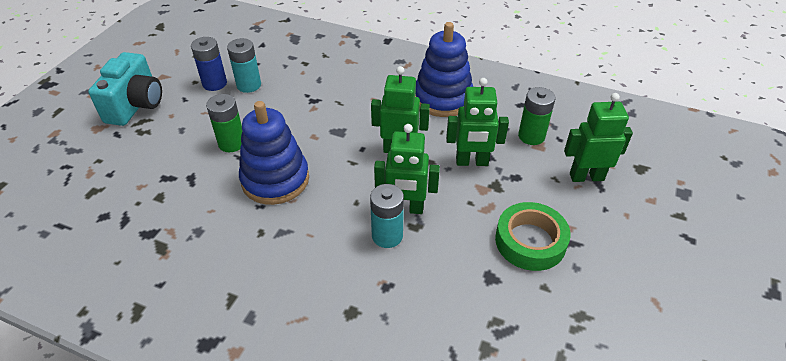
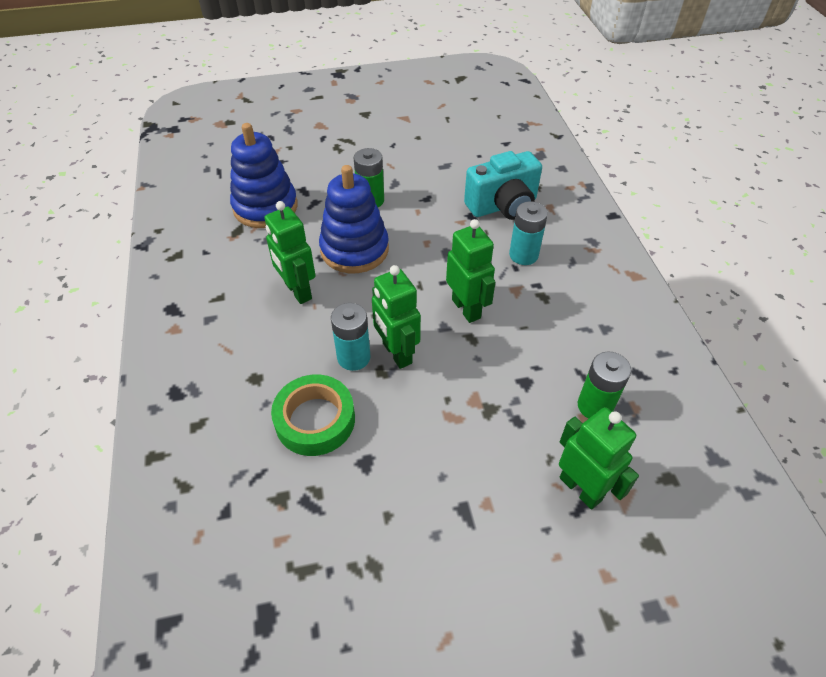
camera: 55 degrees right, 5 degrees up
turquoise camera [88,52,162,126] -> turquoise camera moved to [464,151,542,220]
blue battery [191,37,227,91] -> none
turquoise battery [227,38,261,93] -> turquoise battery moved to [509,201,548,265]
blue stacking toy [415,22,473,117] -> blue stacking toy moved to [230,123,298,228]
green robot [446,78,509,166] -> green robot moved to [264,201,316,304]
green tape [495,202,571,271] -> green tape moved to [271,375,355,456]

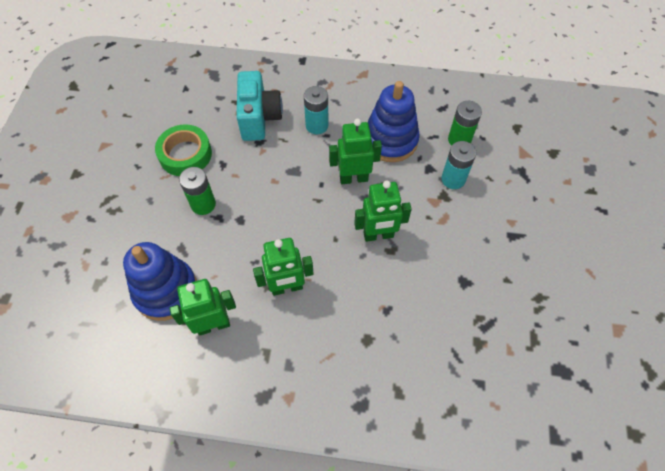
camera: 70 degrees left, 10 degrees up
green tape [271,375,355,456] -> green tape moved to [155,124,212,176]
blue stacking toy [319,165,389,274] -> blue stacking toy moved to [367,81,420,162]
turquoise battery [331,303,370,371] -> turquoise battery moved to [441,141,476,189]
green robot [559,407,639,509] -> green robot moved to [170,279,236,335]

